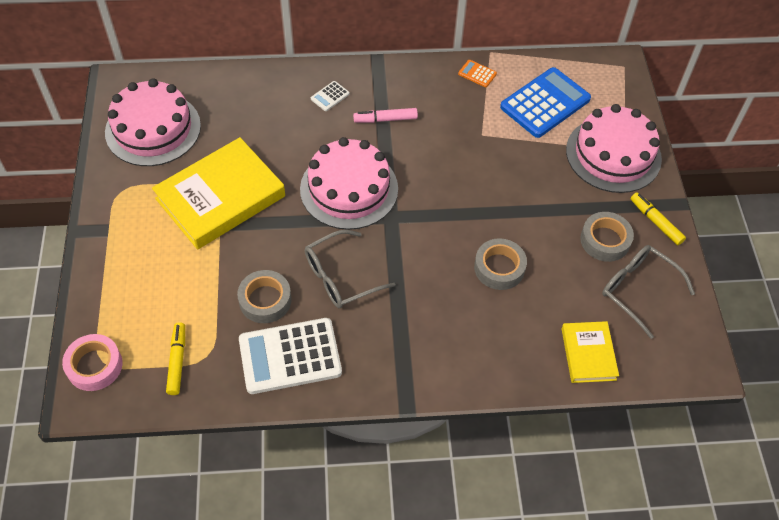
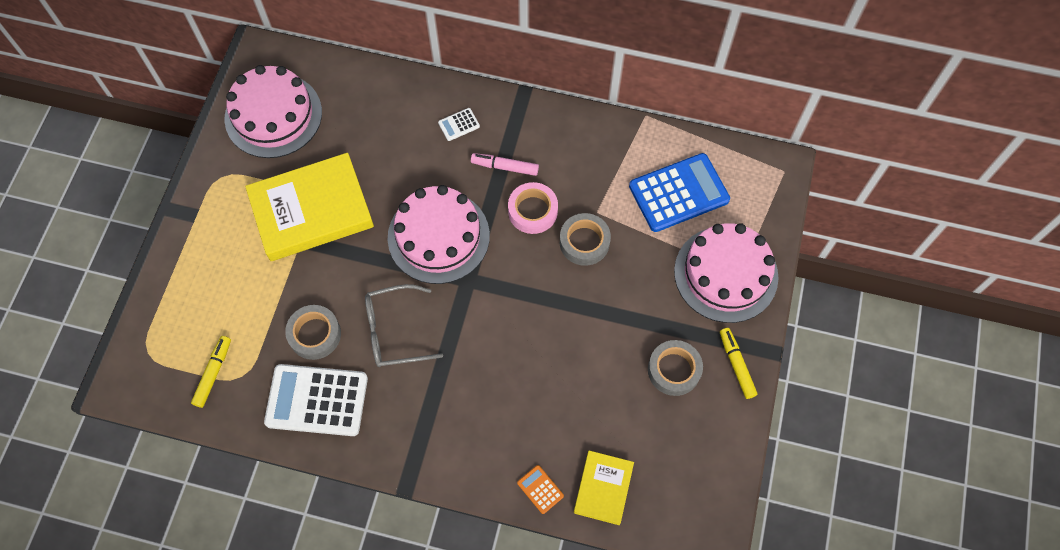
camera: 20 degrees right, 10 degrees up
pink tape [62,334,123,391] -> pink tape moved to [508,182,558,234]
orange calculator [458,60,497,87] -> orange calculator moved to [517,465,564,514]
grey tape [474,238,527,290] -> grey tape moved to [560,213,611,266]
grey glasses [602,245,695,339] -> none

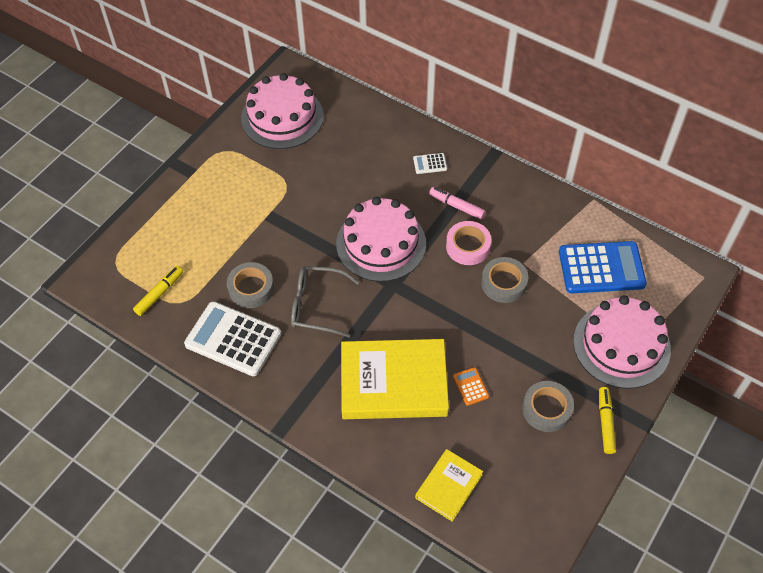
camera: 20 degrees right, 10 degrees down
yellow book [245,153,374,261] -> yellow book moved to [341,339,449,419]
orange calculator [517,465,564,514] -> orange calculator moved to [453,367,489,406]

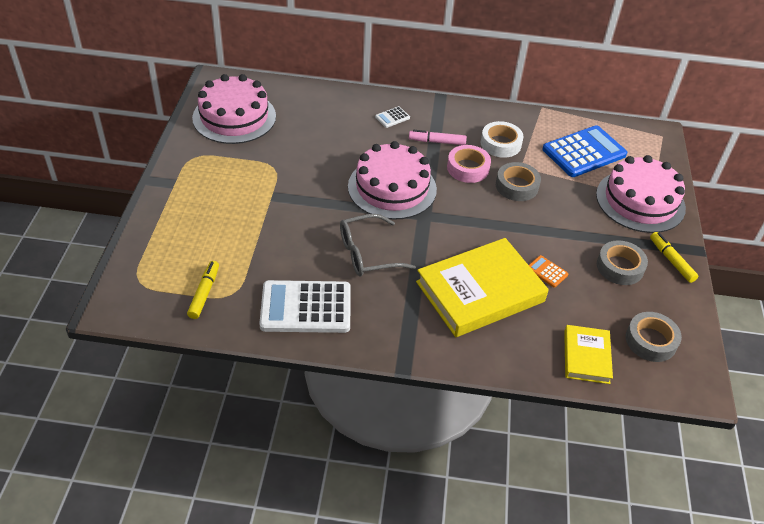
camera: 30 degrees left, 10 degrees down
grey tape [227,262,274,308] -> grey tape moved to [626,312,682,362]
none -> white tape [481,121,524,158]

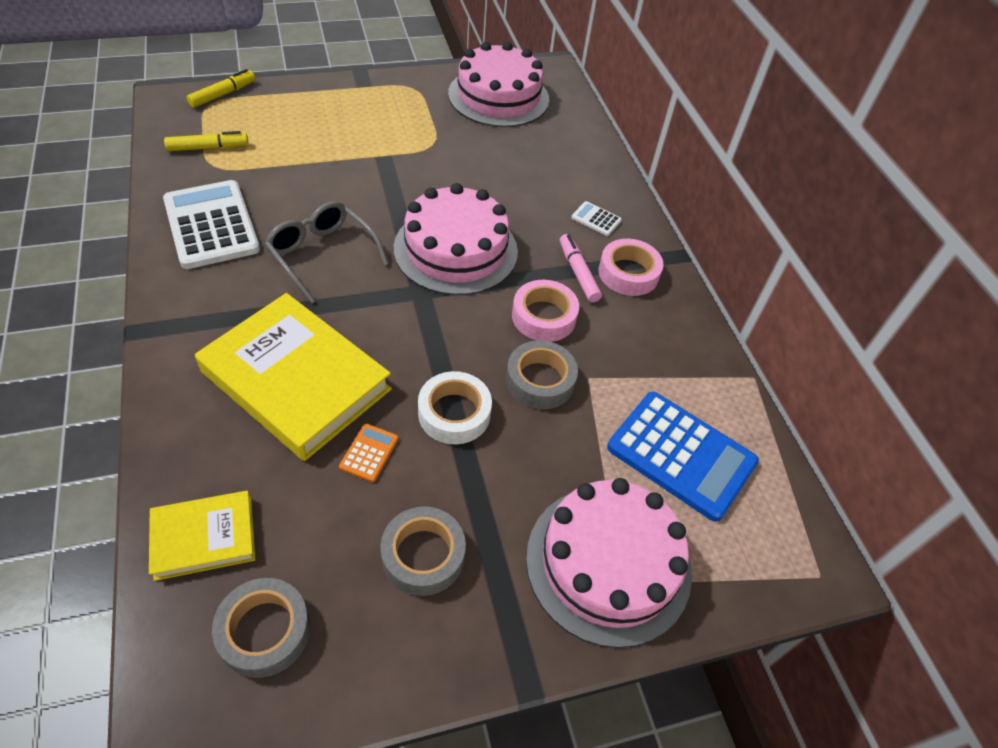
camera: 65 degrees right, 5 degrees up
white tape [481,121,524,158] -> white tape moved to [418,371,492,444]
yellow marker [650,232,698,283] -> yellow marker moved to [186,69,255,108]
none -> pink tape [598,239,664,296]

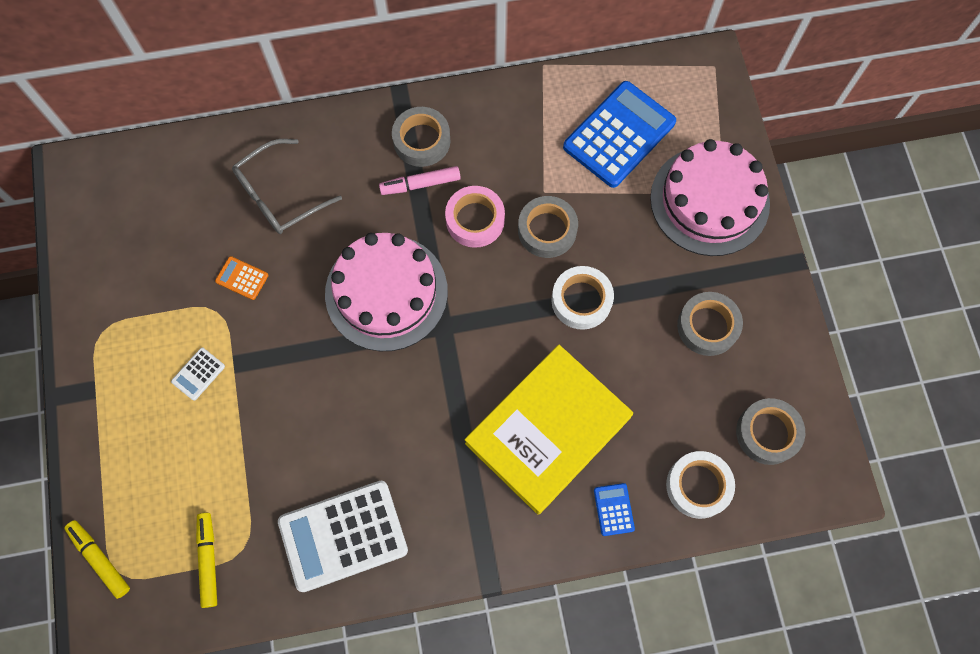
camera: 80 degrees left, 20 degrees up
yellow book [149,491,256,581] -> white tape [666,451,735,519]
grey glasses [265,201,389,303] -> grey glasses moved to [232,139,342,234]
orange calculator [339,424,399,482] -> orange calculator moved to [215,256,268,300]
pink cake [448,42,549,127] -> none
white calculator [571,201,622,236] -> white calculator moved to [171,348,225,401]
pink tape [598,239,664,296] -> grey tape [392,107,450,167]
none -> blue calculator [594,483,635,536]

